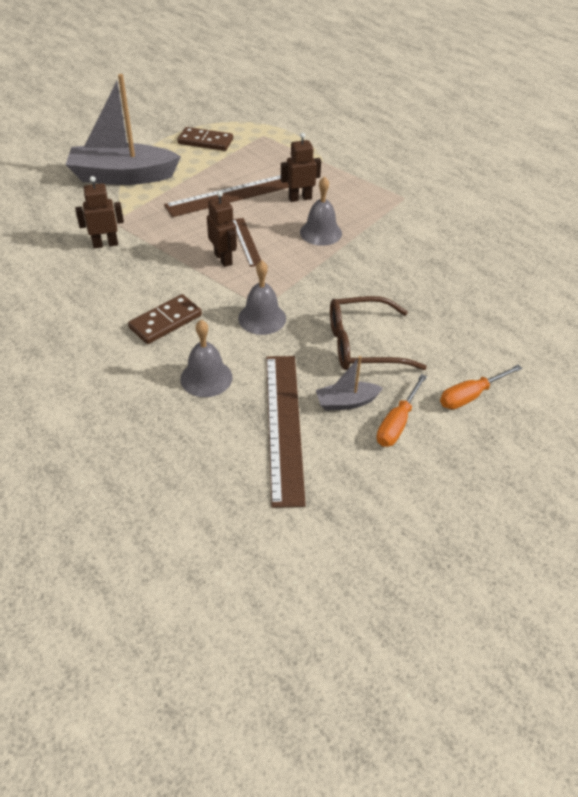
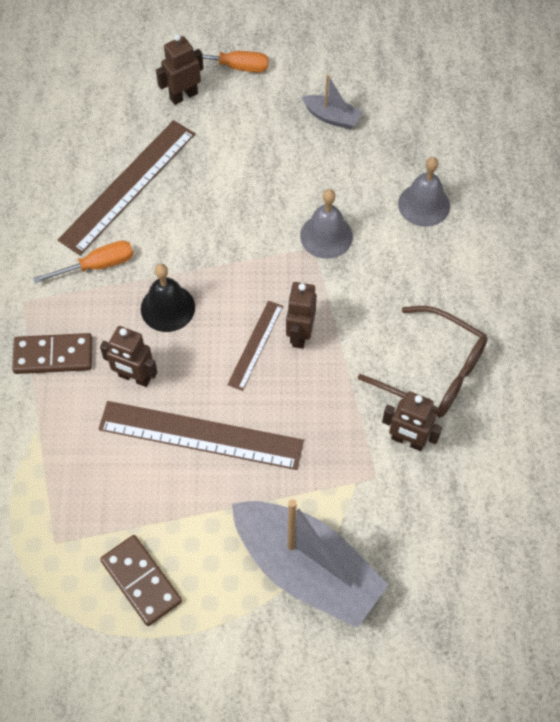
camera: 140 degrees left, 15 degrees up
brown domino [128,294,202,344] -> brown domino moved to [12,333,92,374]
brown ruler [266,356,306,508] -> brown ruler moved to [58,120,195,255]
grey bell [300,176,342,246] -> black bell [141,264,195,332]
brown glasses [330,296,427,370] -> brown glasses moved to [358,306,488,418]
orange screwdriver [376,374,427,447] -> orange screwdriver moved to [33,241,133,283]
none -> brown robot [156,34,204,105]

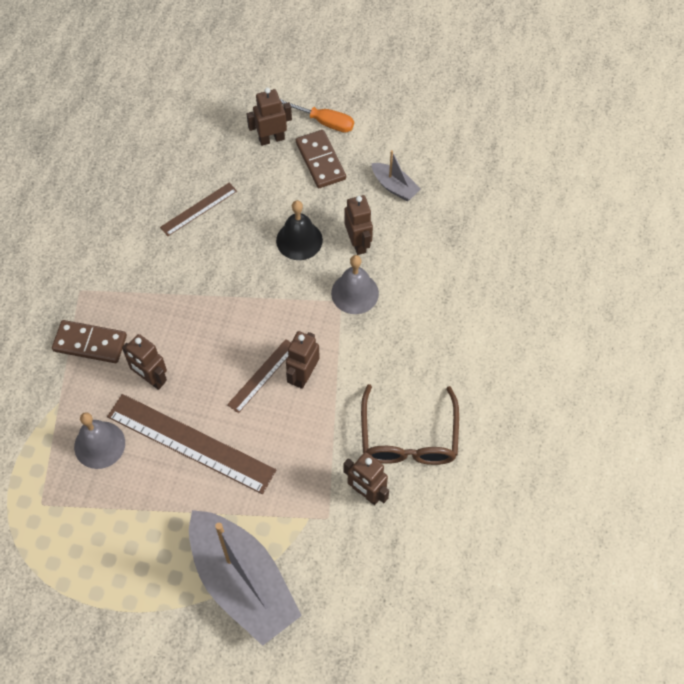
camera: 15 degrees right, 0 degrees up
orange screwdriver [33,241,133,283] -> none
brown ruler [58,120,195,255] -> brown ruler [160,183,237,236], size x0.53
brown domino [100,535,182,626] -> brown domino moved to [296,130,346,188]
black bell [141,264,195,332] -> black bell moved to [276,200,323,260]
brown glasses [358,306,488,418] -> brown glasses turned 45 degrees clockwise [361,384,459,465]
grey bell [398,157,450,227] -> grey bell moved to [74,412,125,469]
none -> brown robot [345,195,373,255]

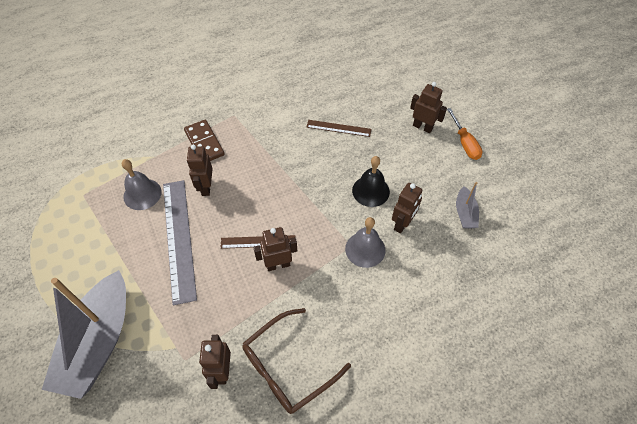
camera: 50 degrees right, 5 degrees down
brown ruler [107,394,276,494] -> grey ruler [163,180,197,305]
brown domino [296,130,346,188] -> none

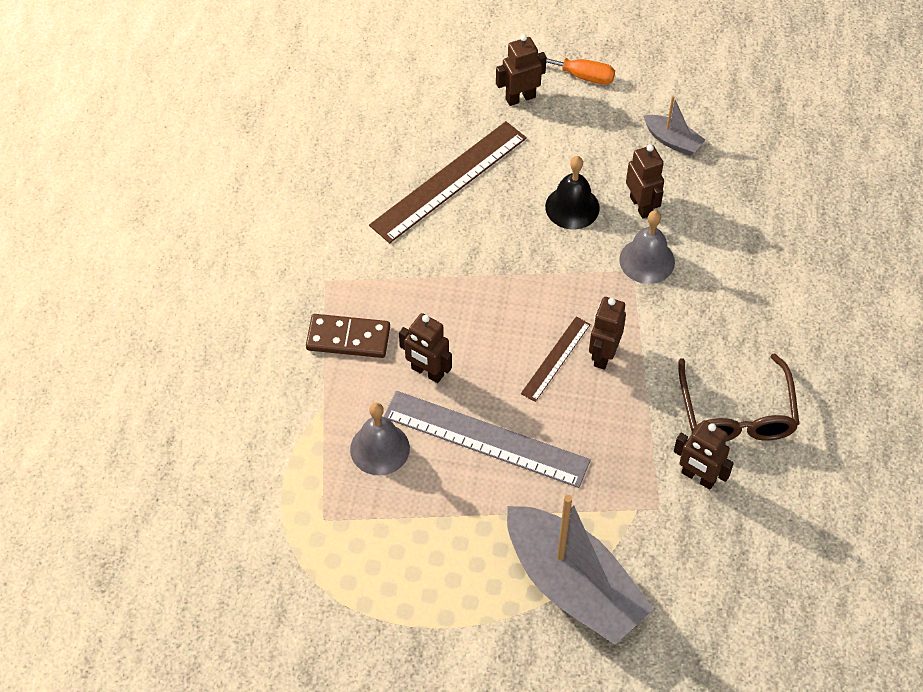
camera: 55 degrees left, 0 degrees up
brown ruler [306,120,372,137] -> brown ruler [369,121,527,243], size x1.89

